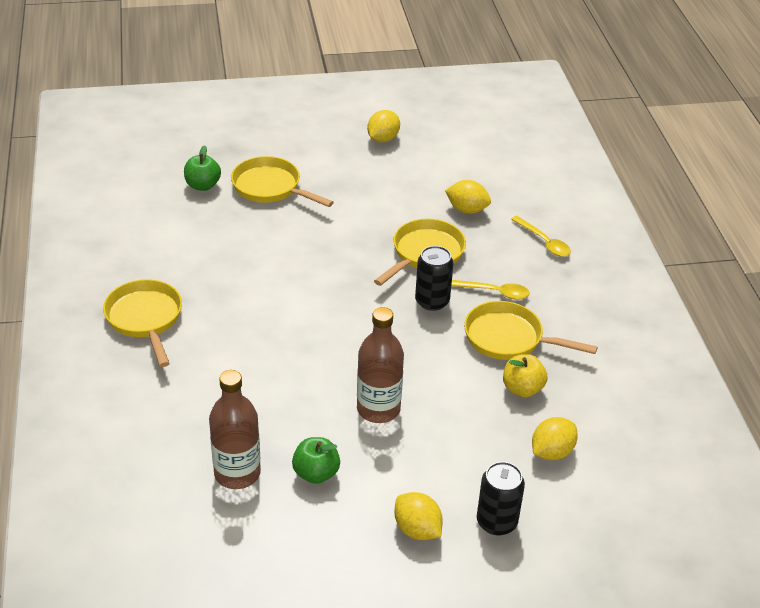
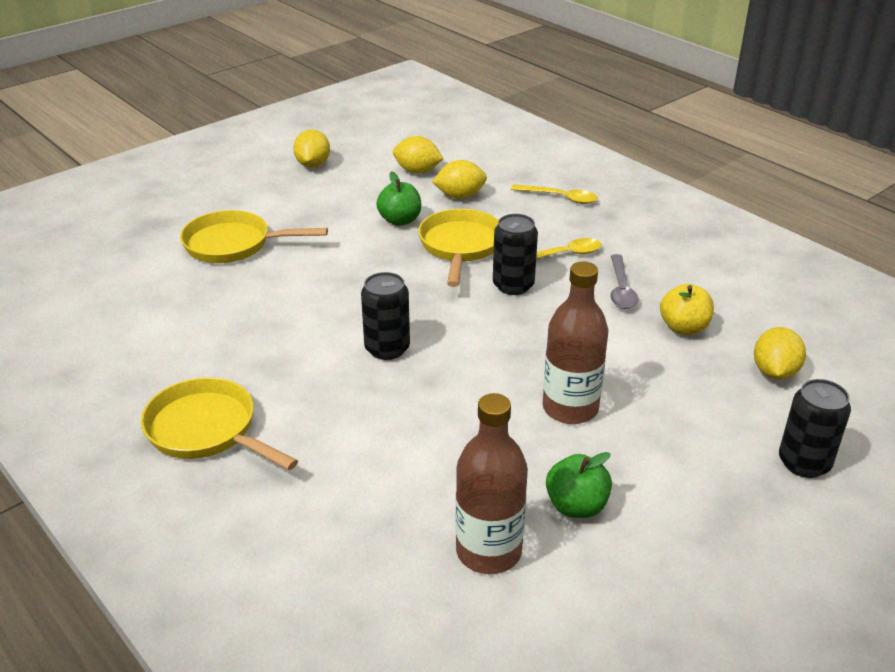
camera: 30 degrees left, 5 degrees down
green apple [184,145,221,191] -> green apple moved to [376,171,421,226]
yellow lemon [394,492,443,540] -> yellow lemon moved to [393,136,444,173]
yellow pan [464,301,598,360] -> grey spoon [610,254,638,309]
none -> black can [361,272,410,360]

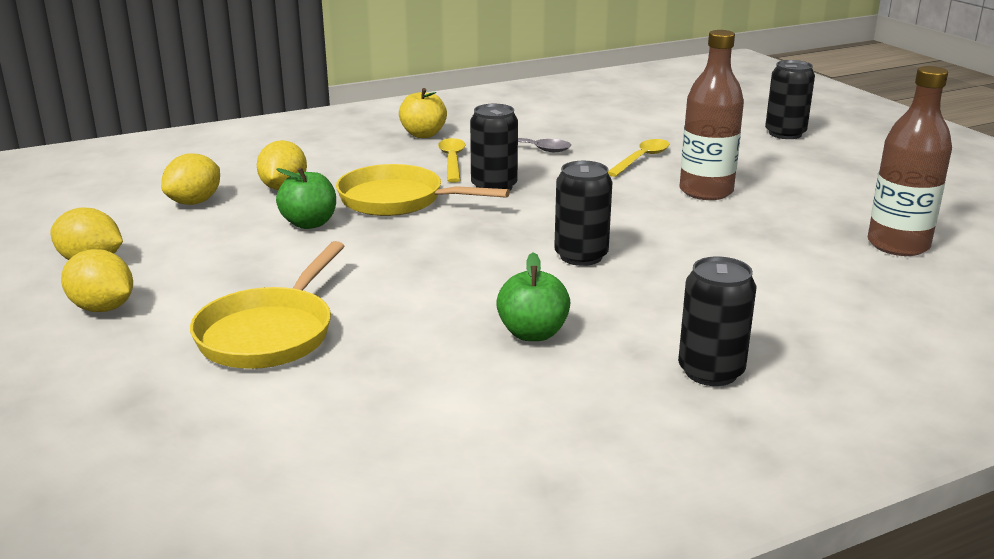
camera: 75 degrees left, 10 degrees down
yellow pan [141,377,298,470] -> black can [678,256,757,386]
yellow spoon [511,184,598,204] -> yellow spoon moved to [608,139,669,177]
green apple [546,452,612,518] -> green apple moved to [496,252,570,341]
yellow apple [660,284,714,335] -> yellow apple moved to [399,88,447,138]
yellow lemon [754,327,806,380] -> yellow lemon moved to [61,249,133,312]

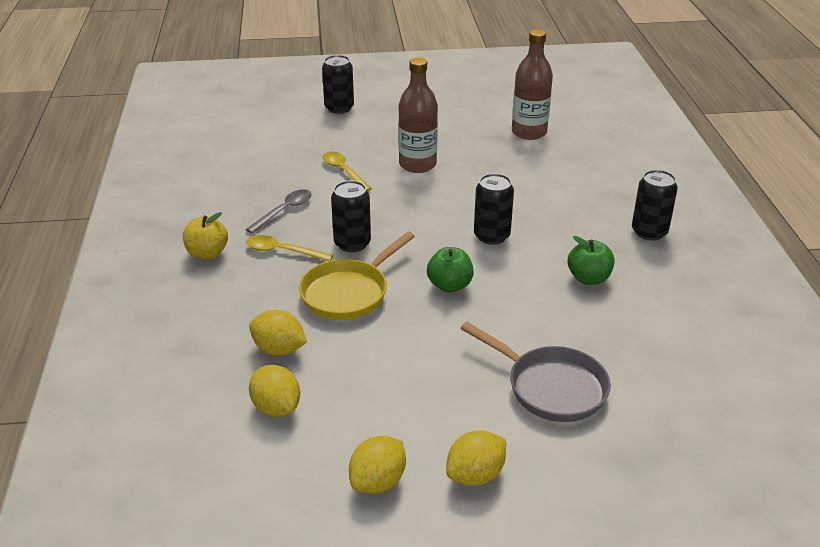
camera: 70 degrees left, 10 degrees up
yellow pan [190,241,344,369] -> grey pan [460,322,611,422]
green apple [276,167,336,229] -> green apple moved to [427,247,474,293]

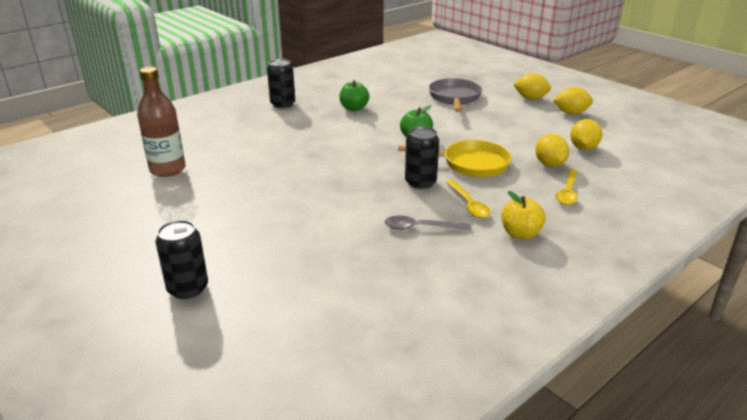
camera: 125 degrees left, 5 degrees down
yellow spoon [323,151,372,191] -> yellow spoon moved to [555,169,578,205]
brown bottle [398,58,438,173] -> none
black can [474,174,514,245] -> none

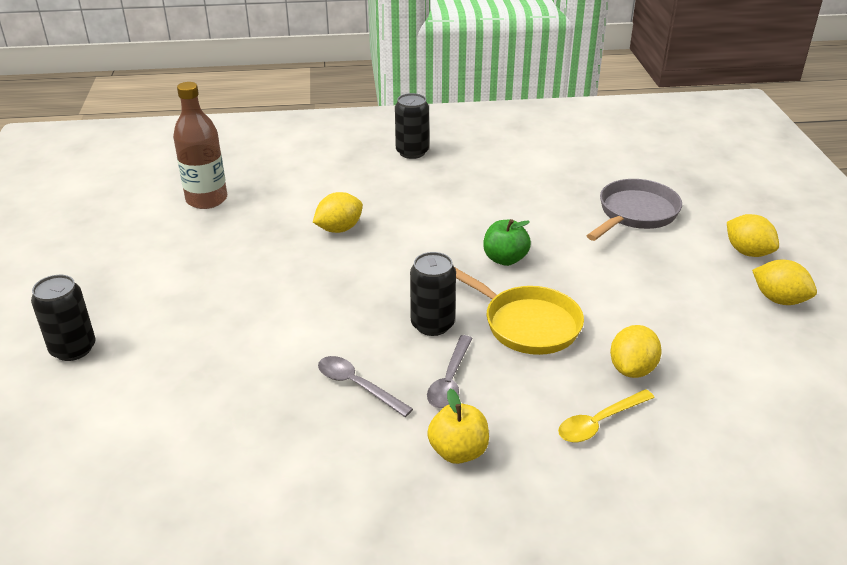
camera: 35 degrees right, 5 degrees up
green apple [339,80,369,111] -> none
yellow spoon [446,179,490,218] -> grey spoon [427,335,473,408]
yellow lemon [570,119,602,150] -> yellow lemon moved to [313,192,363,233]

